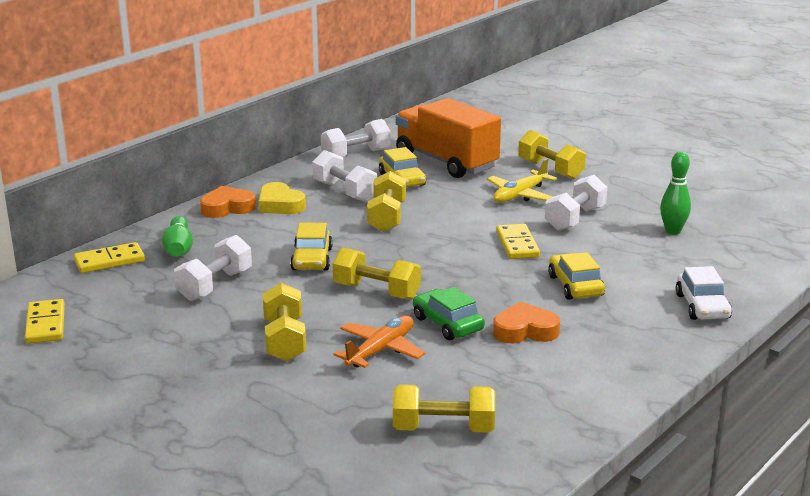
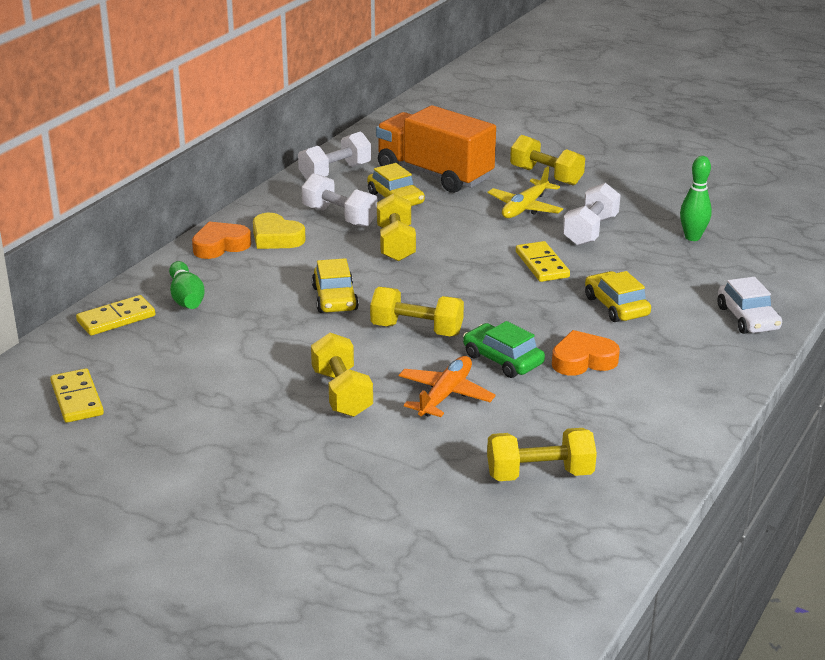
camera: 10 degrees left, 5 degrees up
white dumbbell [174,235,252,301] -> none

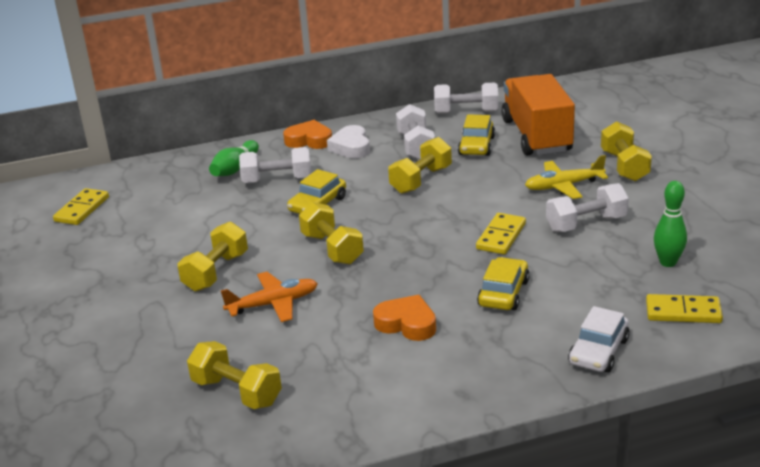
camera: 45 degrees right, 0 degrees up
yellow domino [76,295,155,336] -> yellow domino moved to [646,294,723,323]
yellow heart [253,213,306,249] -> white heart [327,125,370,158]
green car [463,321,545,378] -> none
none -> white dumbbell [239,147,311,183]

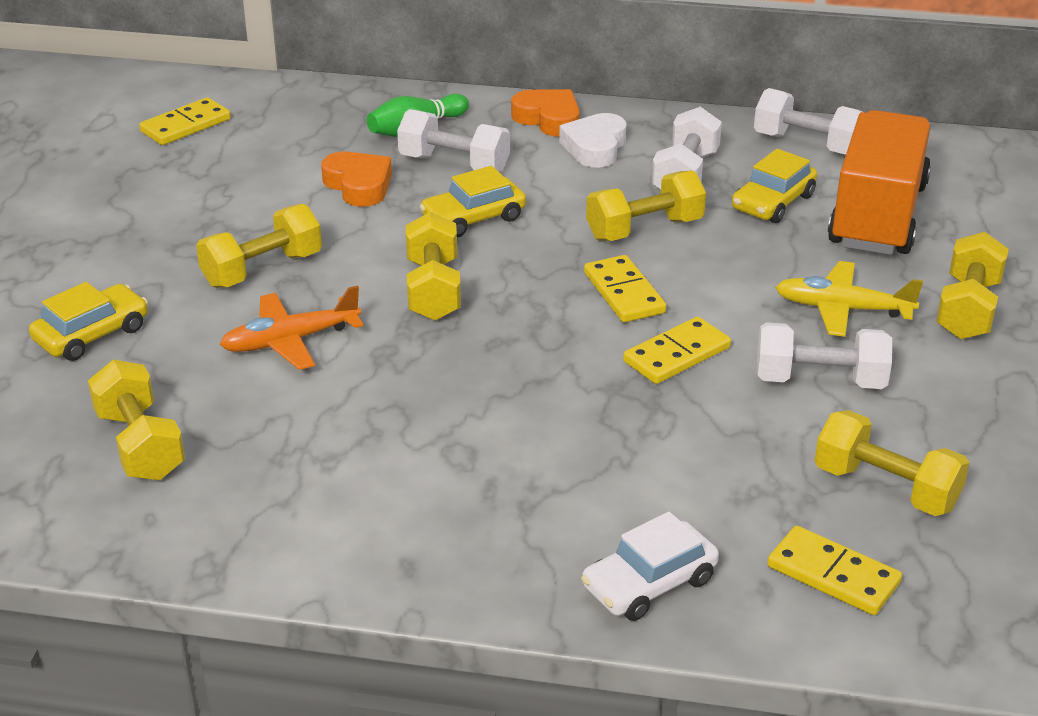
camera: 25 degrees right, 5 degrees up
orange plane [221,272,318,322] -> orange plane turned 150 degrees clockwise [220,285,364,370]
orange heart [373,295,436,341] -> orange heart moved to [321,152,392,207]
yellow car [477,257,530,310] -> yellow car moved to [29,282,148,361]
green bowling pin [654,181,687,267] -> yellow dumbbell [815,410,969,516]
none -> yellow domino [584,255,666,322]

